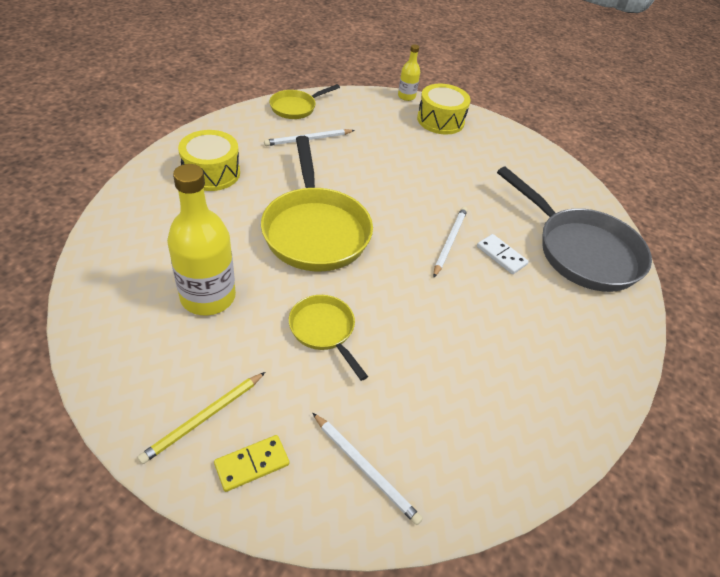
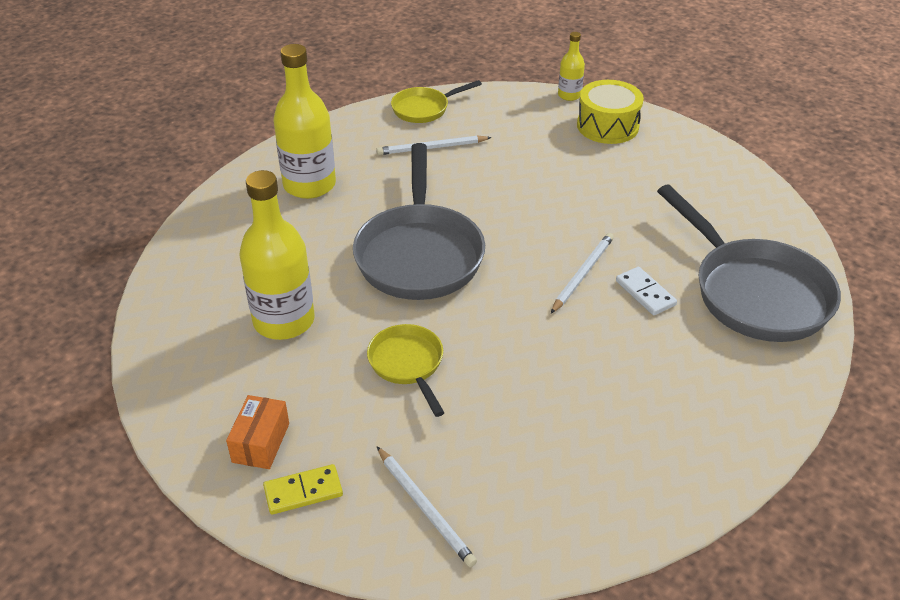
camera: 15 degrees right, 5 degrees down
yellow pencil [137,372,265,464] -> orange box [226,395,289,469]
yellow drum [178,130,240,191] -> yellow bottle [273,44,336,199]
yellow pan [261,136,373,271] -> grey pan [353,143,485,300]

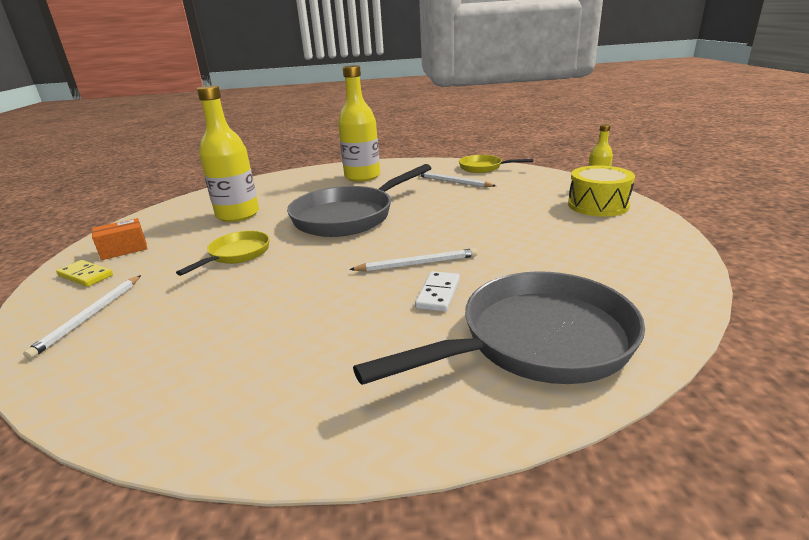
camera: 50 degrees right, 15 degrees down
grey pan [657,185,841,342] -> grey pan turned 135 degrees counterclockwise [353,271,645,385]

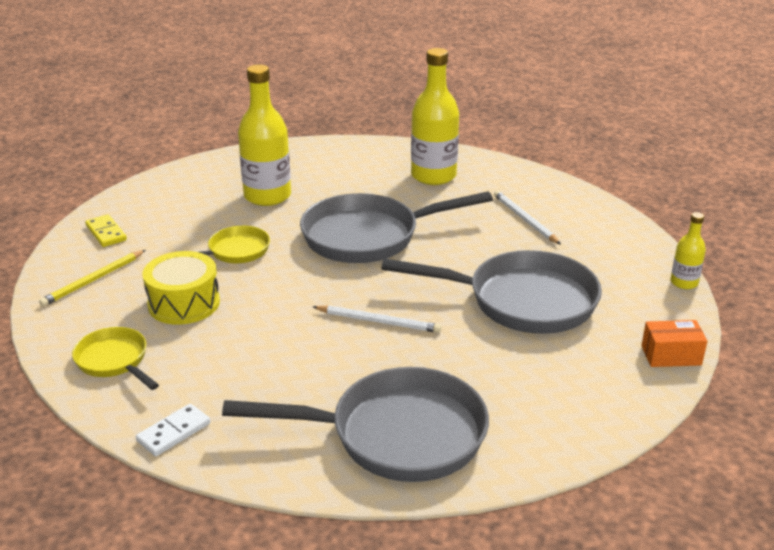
camera: 25 degrees right, 5 degrees up
white pencil [23,275,141,359] -> yellow pencil [39,250,145,307]
orange box [92,218,148,260] -> orange box moved to [641,320,707,367]
white domino [415,271,460,312] -> white domino moved to [136,404,210,456]
yellow pan [459,155,533,173] -> yellow pan moved to [72,327,159,390]
yellow drum [568,165,635,217] -> yellow drum moved to [142,251,220,325]
none -> grey pan [381,250,602,334]

